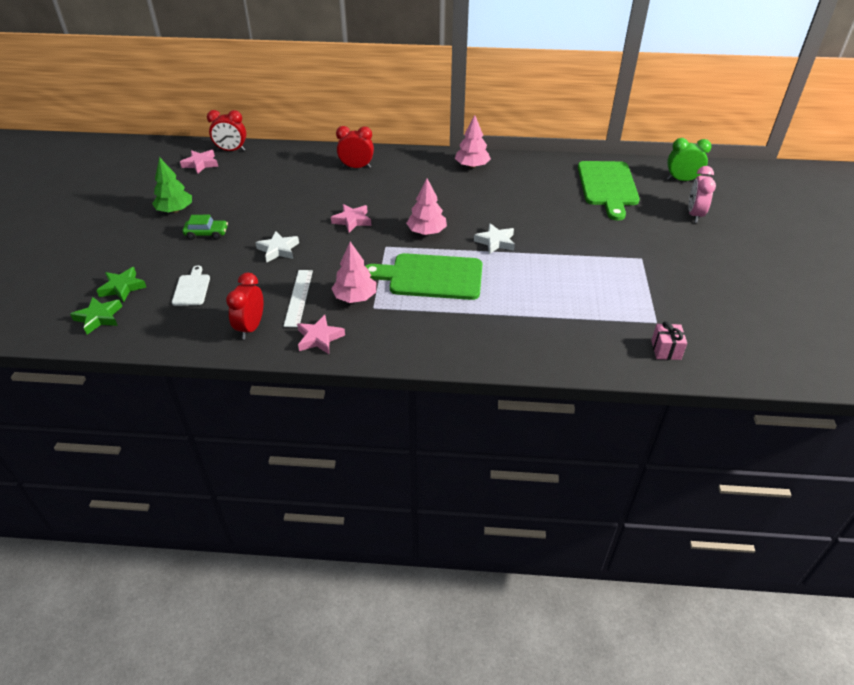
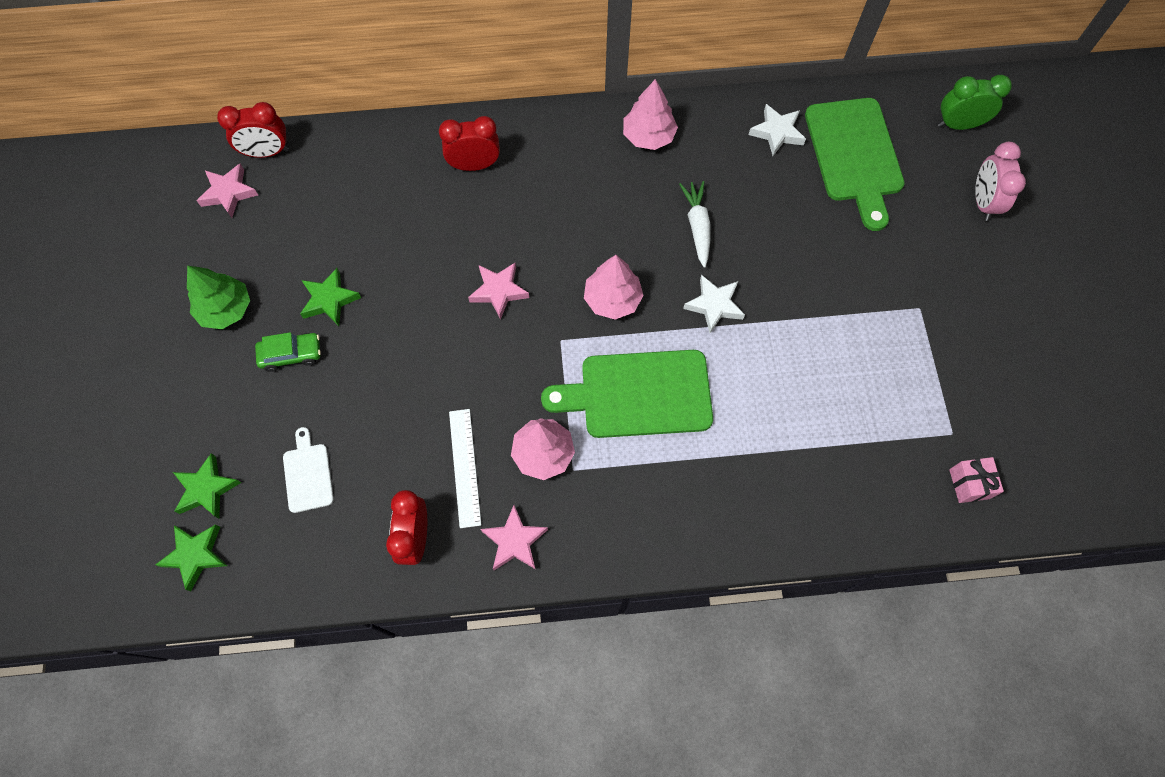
camera: 10 degrees left, 25 degrees up
white star [255,231,299,263] -> white star moved to [748,104,806,156]
none -> green star [300,268,361,326]
none -> white carrot [679,181,711,268]

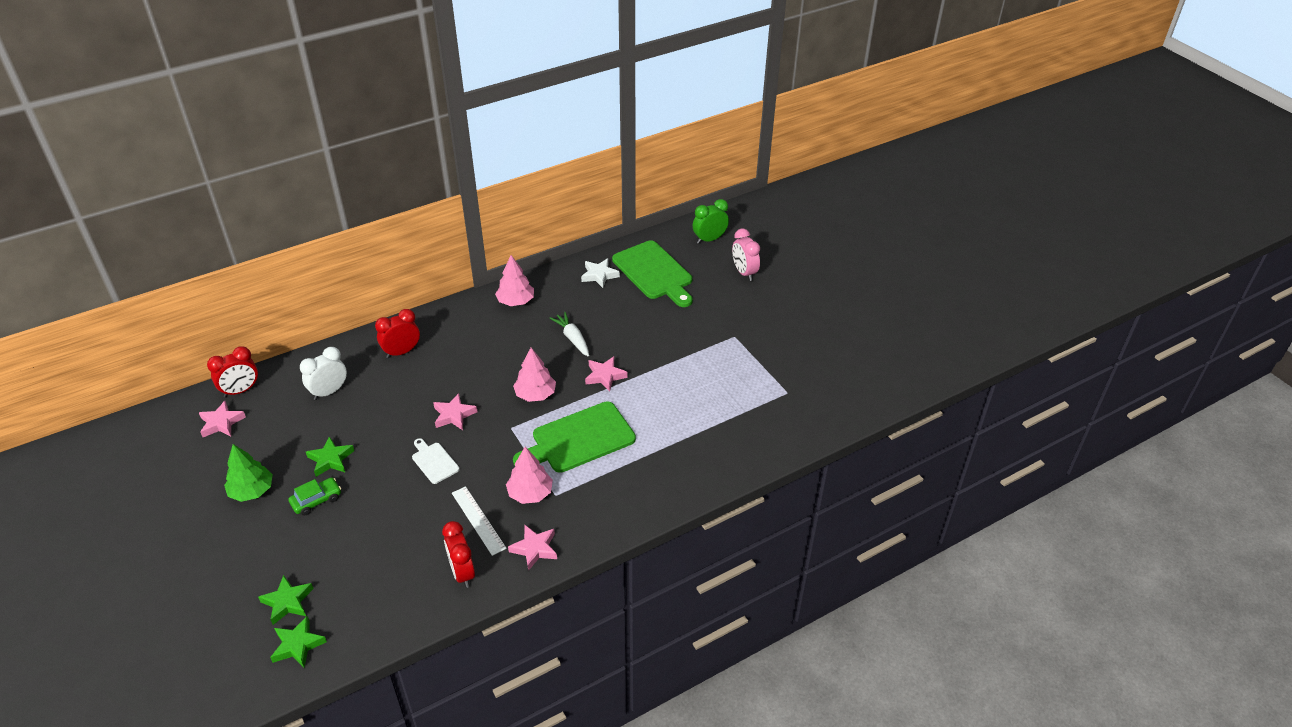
camera: 25 degrees left, 25 degrees down
white cutting board [283,427,334,513] -> white cutting board moved to [412,438,459,484]
white star [683,275,745,333] -> pink star [585,356,628,392]
pink gift [949,457,1004,503] -> none
none -> white clock [300,347,347,400]

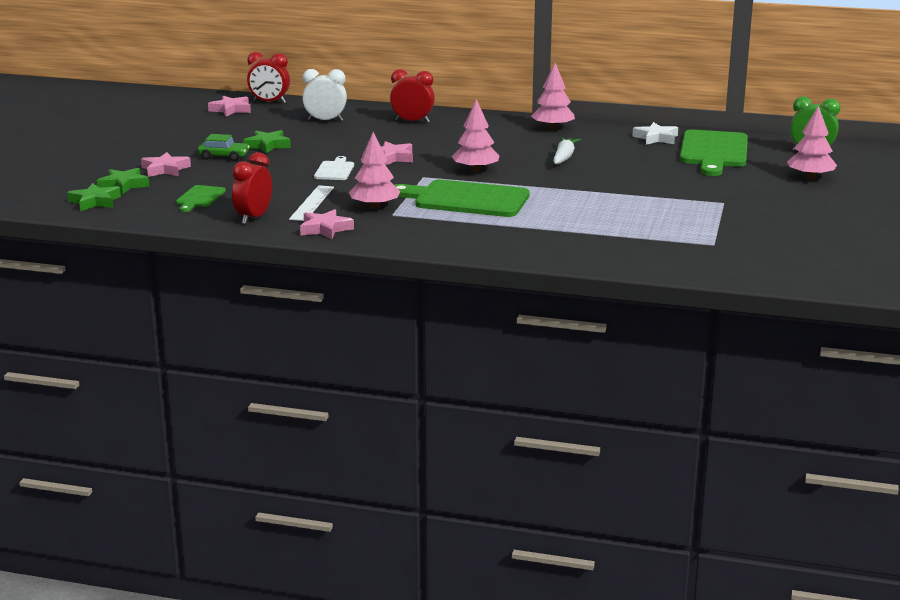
camera: 45 degrees right, 20 degrees down
green tree [224,444,273,502] -> none
pink star [585,356,628,392] -> pink star moved to [141,152,191,177]
pink clock [732,228,760,281] -> pink tree [787,105,837,179]
none -> green cutting board [176,185,226,212]

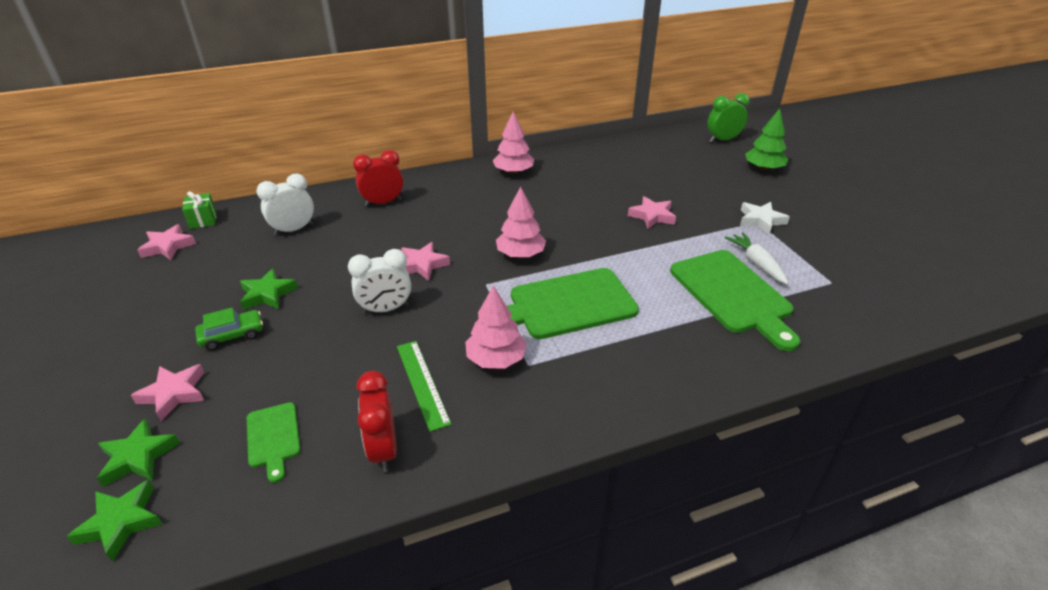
camera: 35 degrees left, 15 degrees up
red clock [247,52,290,103] -> green gift [182,191,217,229]
white ruler [289,185,334,221] -> green ruler [397,341,451,432]
pink star [300,209,354,239] -> pink star moved to [628,196,676,229]
white cutting board [314,156,354,180] -> white clock [348,249,411,314]
white carrot [553,137,581,164] -> white carrot moved to [725,232,789,285]
white star [632,122,678,145] -> white star moved to [740,202,790,235]
green cutting board [680,130,748,176] -> green cutting board moved to [670,250,800,351]
pink tree [787,105,837,179] -> green tree [745,108,788,171]

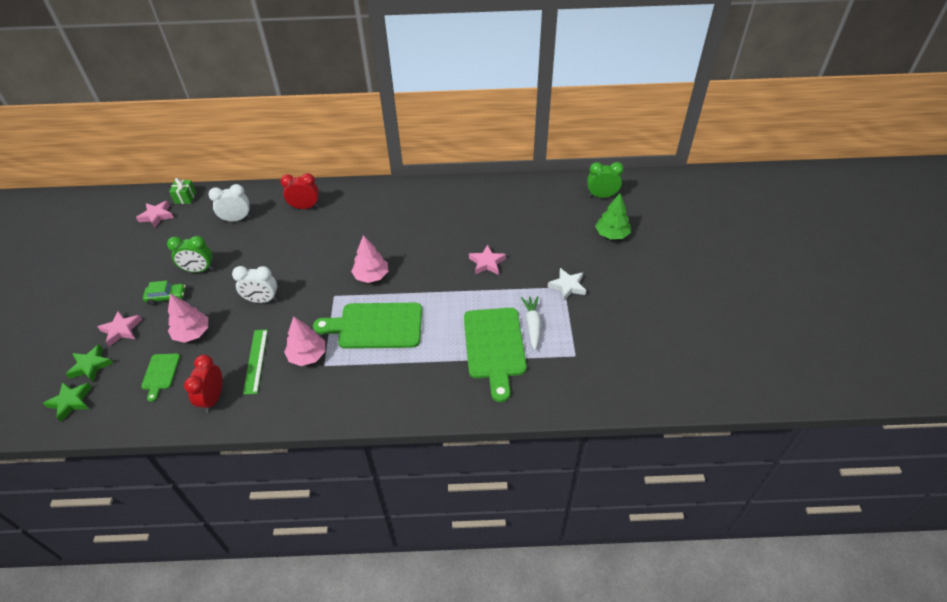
camera: 20 degrees right, 10 degrees up
green star [240,269,298,310] -> green clock [167,236,213,273]
pink star [401,242,450,281] -> none
pink tree [493,112,534,174] -> pink tree moved to [168,294,208,343]

